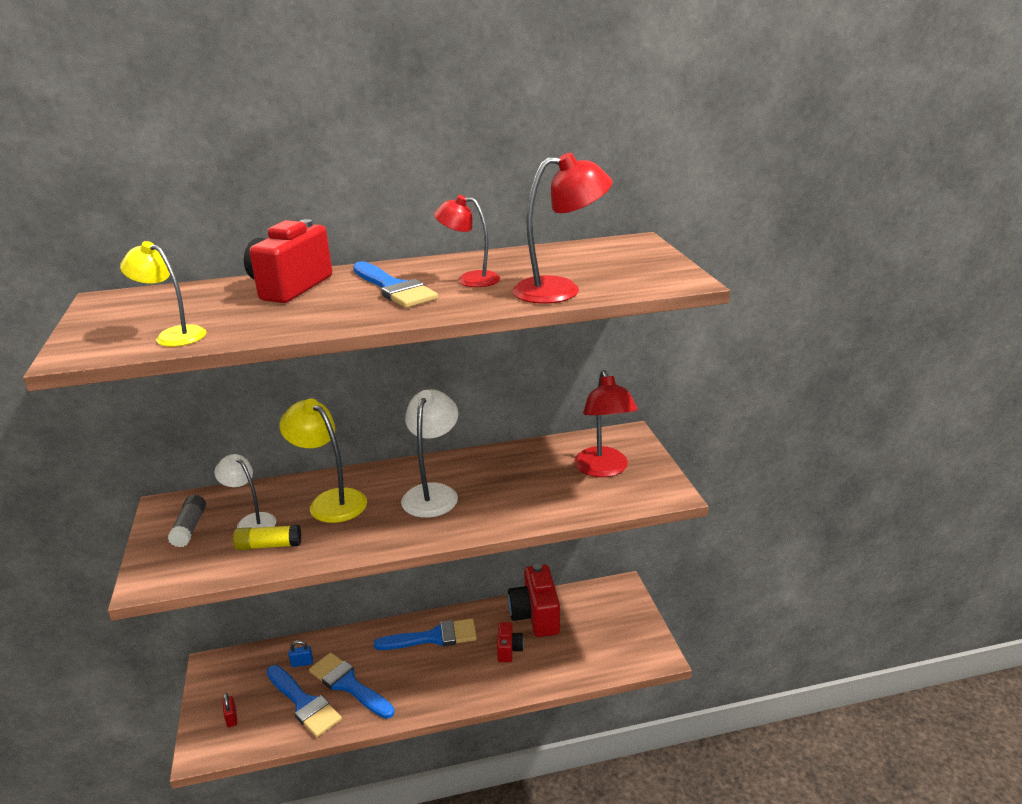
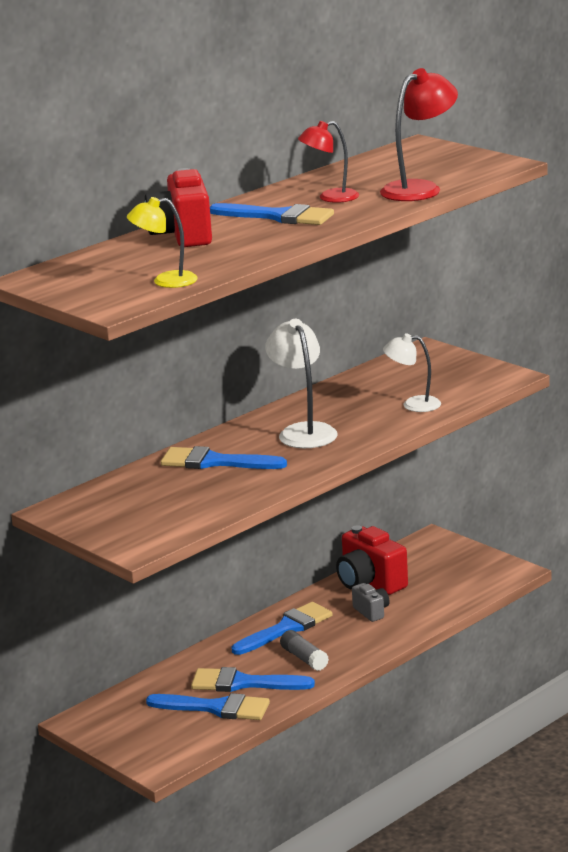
camera: 30 degrees left, 5 degrees down
grey glue stick [168,495,206,547] -> grey glue stick moved to [280,630,329,671]
white lamp [214,454,276,528] -> white lamp moved to [383,333,441,412]
red padlock [223,693,237,727] -> none
yellow glue stick [233,525,301,550] -> none
yellow lamp [279,399,367,523] -> blue brush [161,446,287,469]
blue padlock [289,640,313,667] -> none
red camera [497,622,524,662] -> grey camera [352,583,389,622]
red lamp [574,370,638,477] -> none

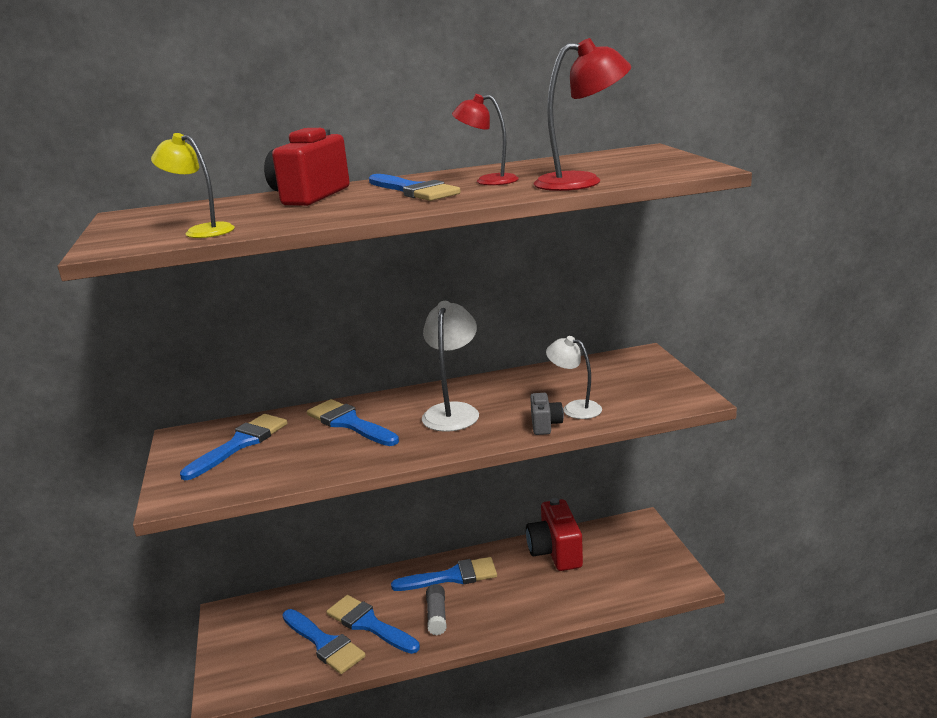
camera: 30 degrees right, 0 degrees up
grey camera [352,583,389,622] -> grey camera moved to [530,393,564,435]
none -> blue brush [180,414,287,480]

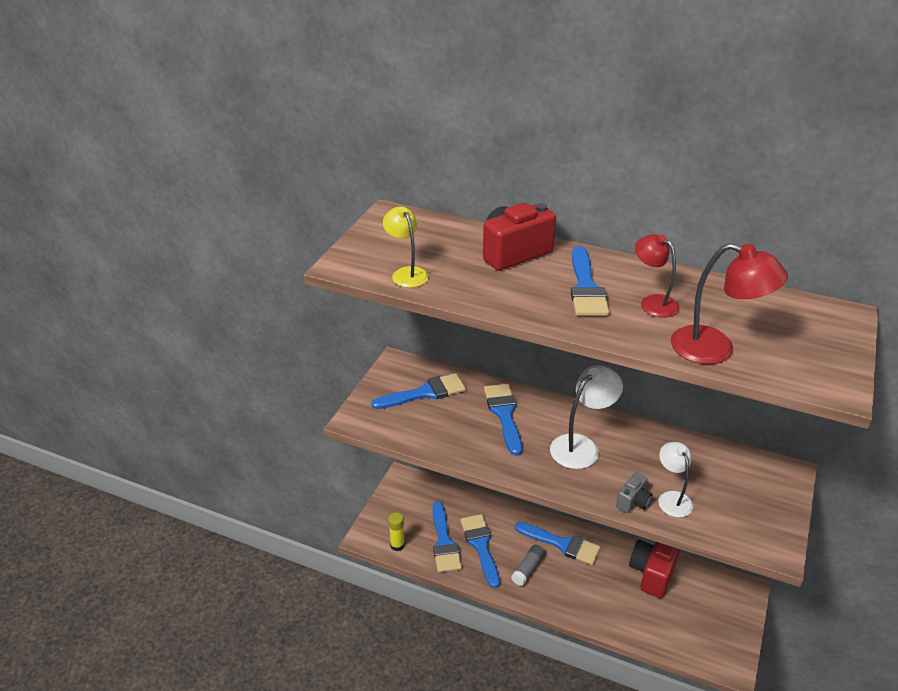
camera: 35 degrees right, 15 degrees up
none -> yellow glue stick [388,512,405,551]

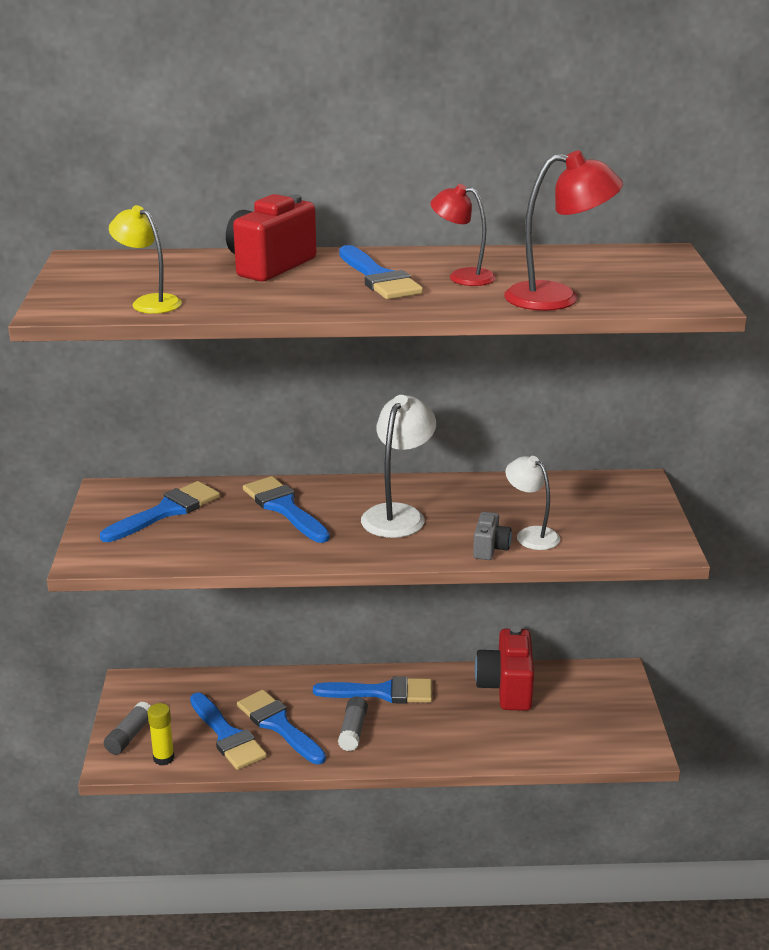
camera: 25 degrees left, 10 degrees down
none -> grey glue stick [104,701,151,755]

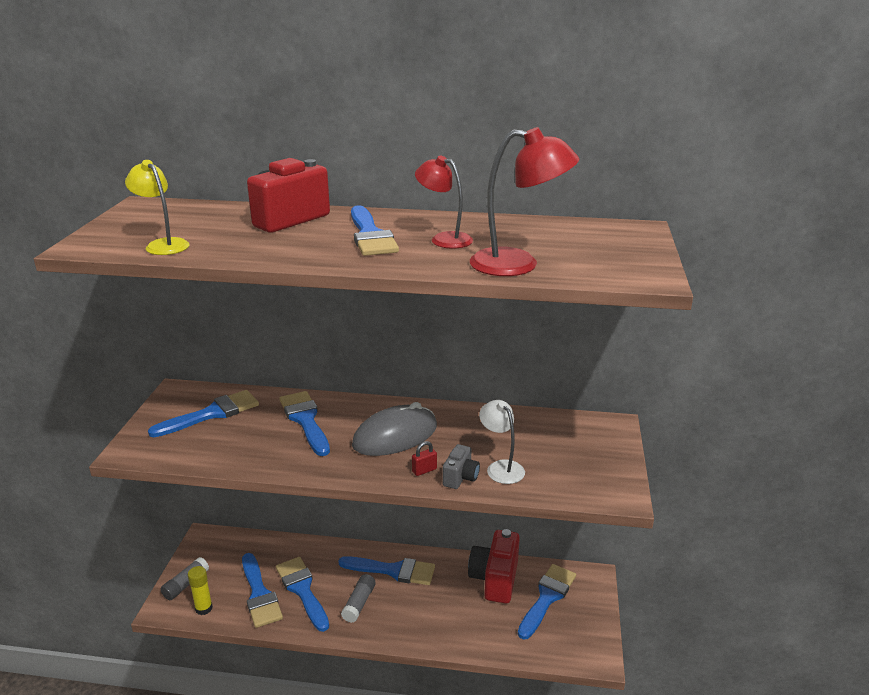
camera: 10 degrees right, 0 degrees up
white lamp [361,395,436,538] -> grey mouse [352,402,437,456]
none -> red padlock [412,441,437,476]
none -> blue brush [518,564,576,640]

